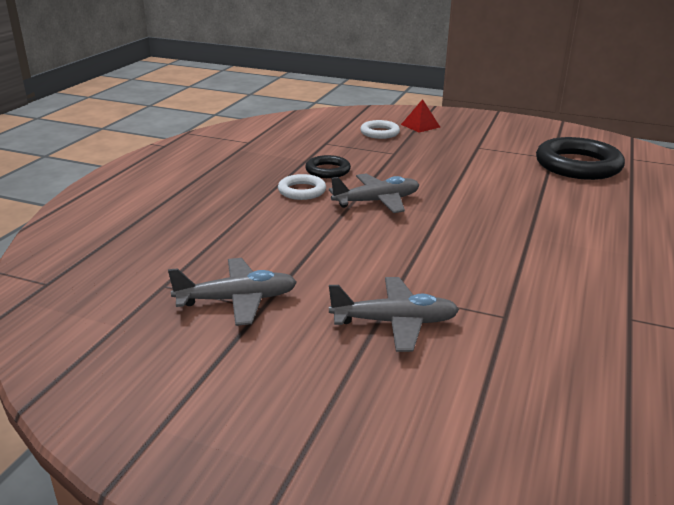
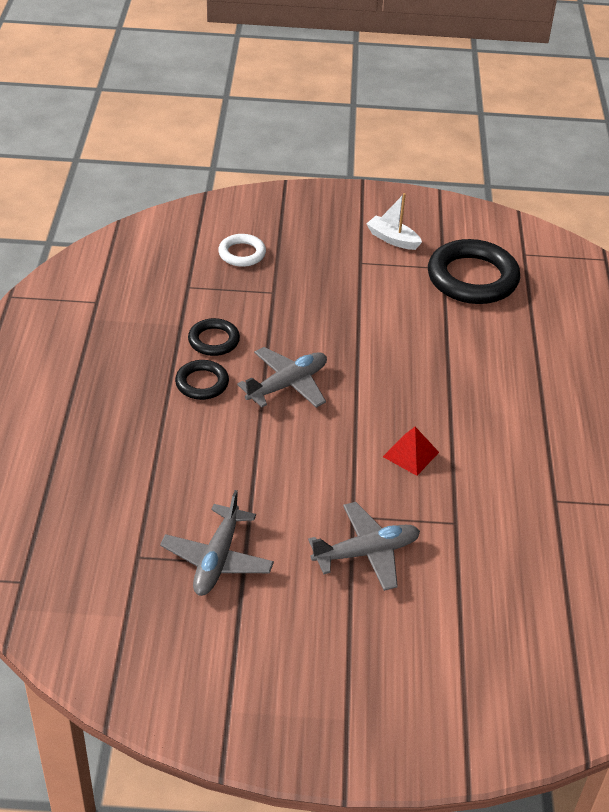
camera: 20 degrees left, 15 degrees up
grey plane [168,258,297,326] -> grey plane turned 135 degrees clockwise [160,490,274,596]
white ring [278,174,326,200] -> black ring [175,360,229,400]
red pyramid [401,99,440,133] -> red pyramid moved to [383,427,439,476]
none -> white boat [366,193,422,250]

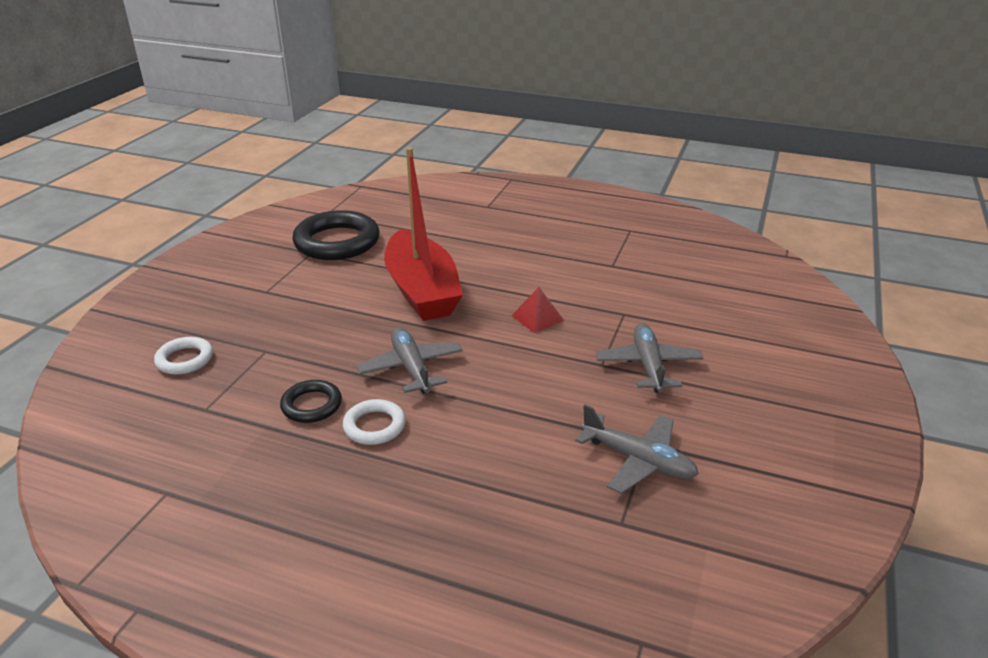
camera: 70 degrees left, 10 degrees down
black ring [175,360,229,400] -> white ring [343,399,406,445]
white boat [366,193,422,250] -> none
none -> red boat [384,147,463,321]

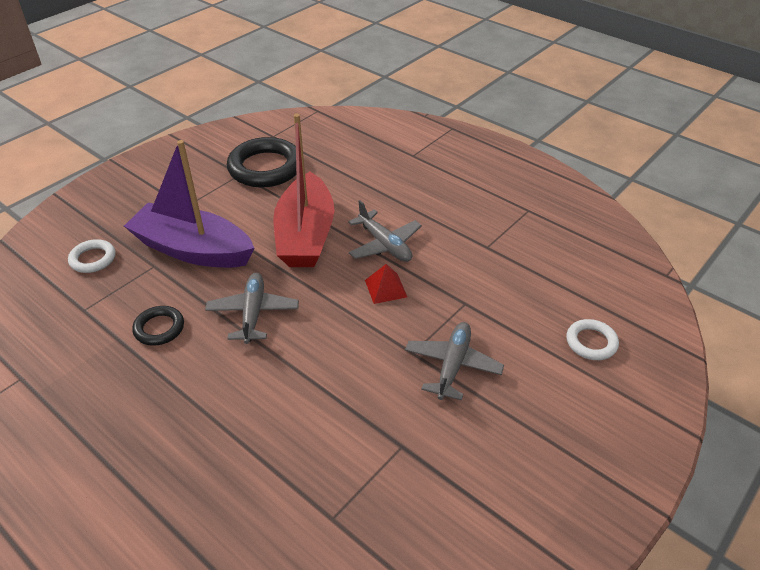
camera: 20 degrees right, 10 degrees up
white ring [343,399,406,445] -> white ring moved to [566,319,619,360]
grey plane [575,405,699,494] -> grey plane moved to [348,200,422,262]
none -> purple boat [124,140,254,268]

